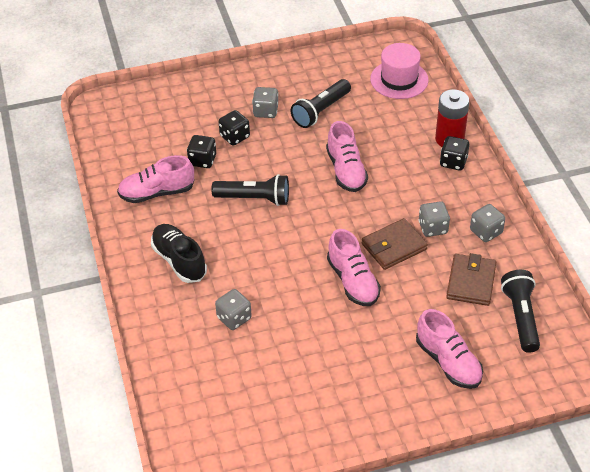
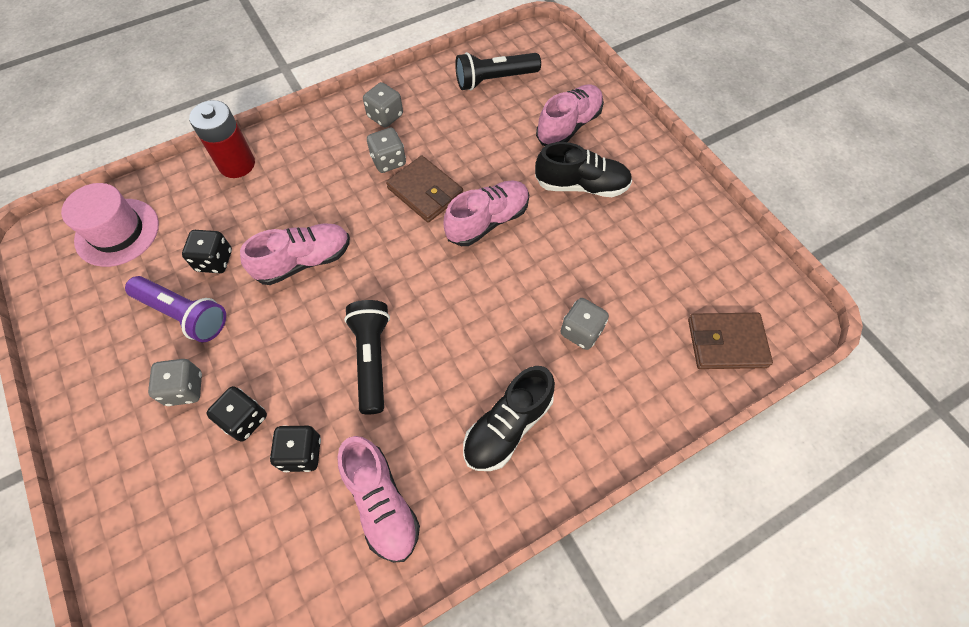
camera: 105 degrees left, 15 degrees up
black flashlight [291,79,351,128] -> purple flashlight [125,276,226,342]
black dice [440,136,469,171] -> black dice moved to [182,230,232,273]
brown wallet [446,253,496,306] -> brown wallet moved to [688,313,773,369]
none -> black shoe [535,142,632,197]

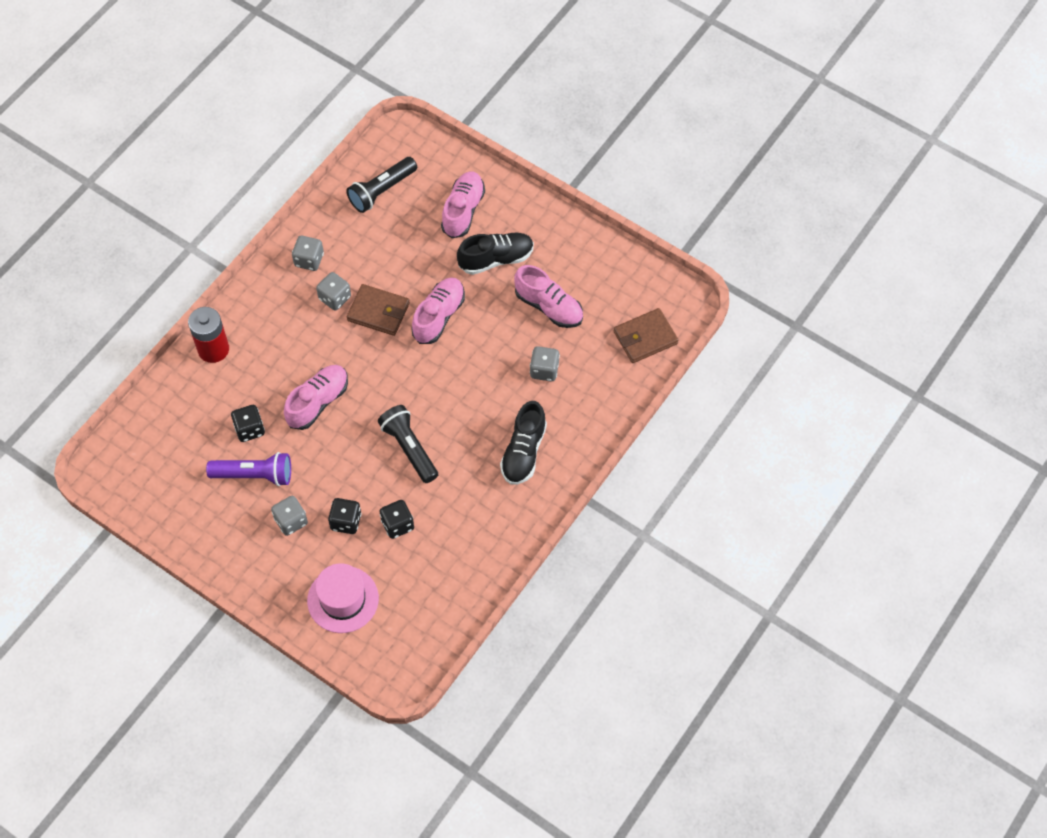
camera: 25 degrees left, 0 degrees up
pink hat [61,183,159,267] -> pink hat moved to [307,563,379,633]
pink shoe [337,436,420,563] -> pink shoe moved to [514,265,583,328]

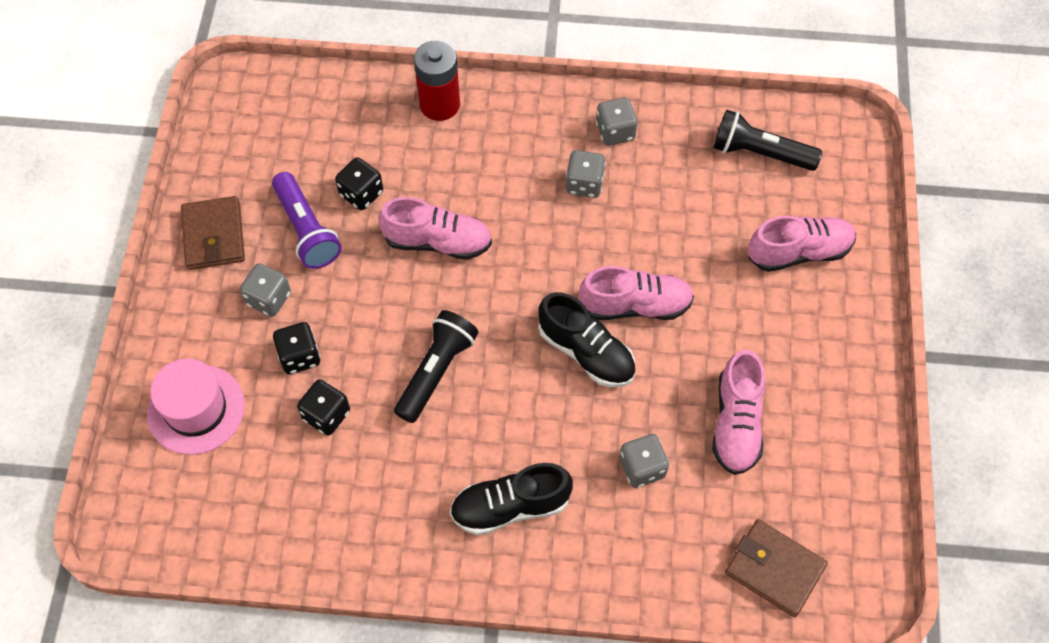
camera: 60 degrees right, 0 degrees up
brown wallet [347,284,410,336] -> brown wallet moved to [181,196,245,270]
black shoe [457,233,534,275] -> black shoe moved to [538,292,635,387]

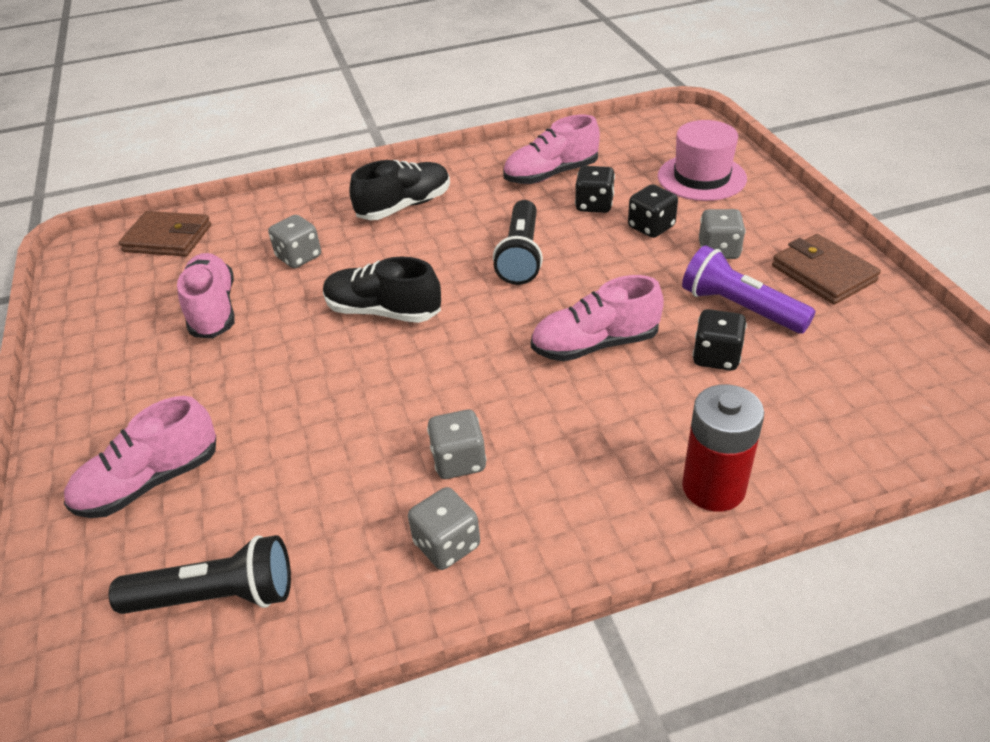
camera: 160 degrees right, 20 degrees down
pink shoe [579,266,694,320] -> pink shoe moved to [503,115,600,184]

